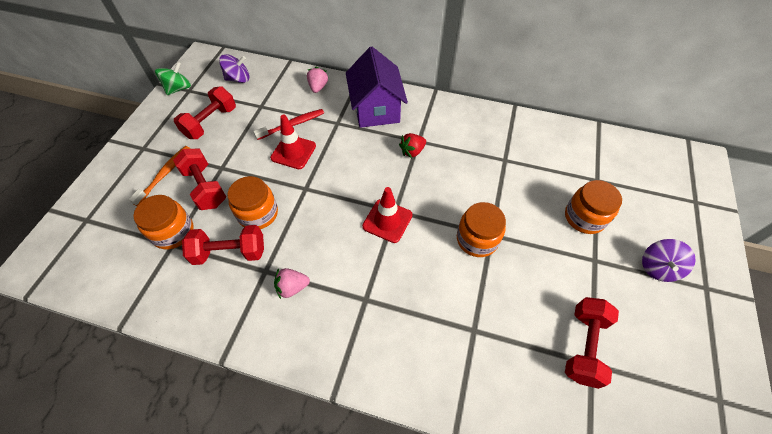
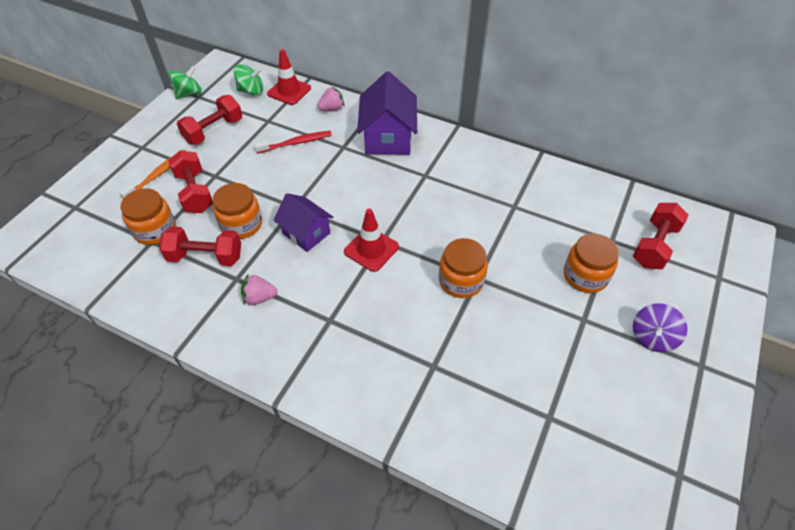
camera: 10 degrees right, 5 degrees down
purple spinning top [219,54,250,83] -> green spinning top [234,64,263,95]
red traffic cone [270,115,316,169] -> red traffic cone moved to [267,49,311,105]
pink strawberry [307,67,328,93] -> pink strawberry turned 45 degrees clockwise [318,87,344,111]
red strawberry [399,133,426,158] -> none
red dumbbell [565,297,619,389] -> red dumbbell moved to [633,203,689,269]
none -> purple house [273,193,333,252]

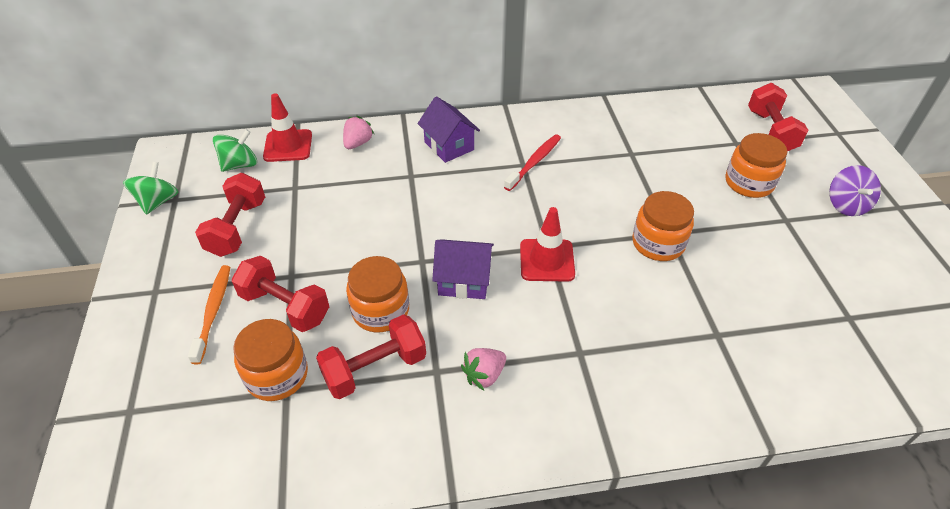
camera: 35 degrees left, 5 degrees down
red toothbrush [254,131,332,154] -> red toothbrush moved to [504,134,561,191]
purple house [357,71,417,155] -> purple house [417,96,480,163], size x0.65

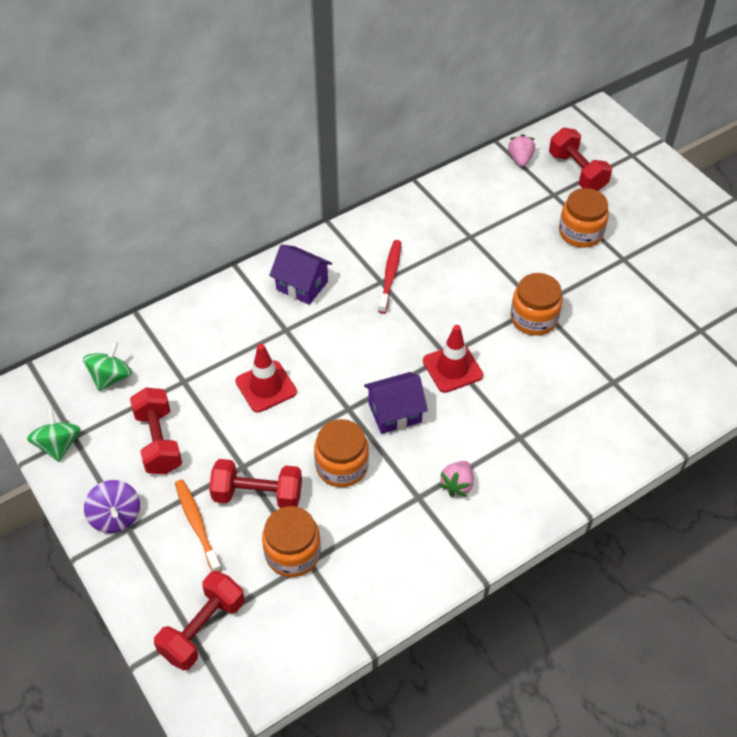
camera: 25 degrees left, 5 degrees up
red traffic cone [263,93,312,162] -> red traffic cone moved to [235,344,297,413]
red dumbbell [316,314,426,399] -> red dumbbell moved to [154,571,244,670]
pink strawberry [343,116,374,149] -> pink strawberry moved to [508,134,535,167]
purple spinning top [829,165,881,216] -> purple spinning top moved to [84,480,140,533]

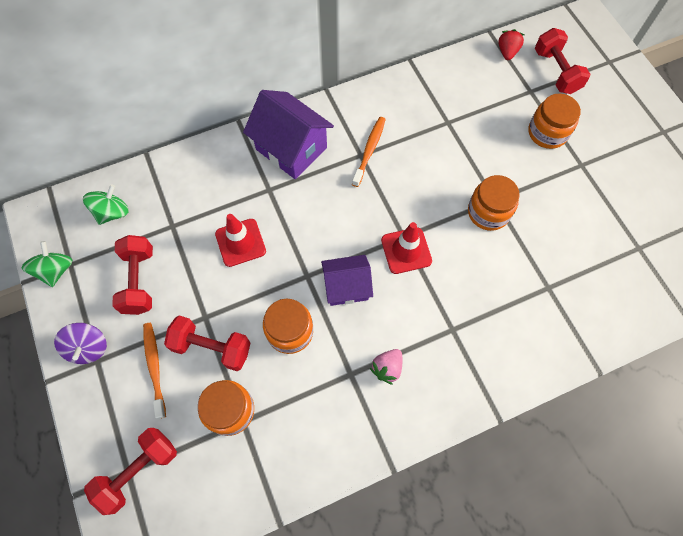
camera: 10 degrees right, 15 degrees up
purple house [269,244,332,305] -> purple house [243,90,334,179], size x1.55
red toothbrush [378,240,401,314] -> orange toothbrush [352,117,386,187]
pink strawberry [508,134,535,167] -> red strawberry [498,29,524,60]

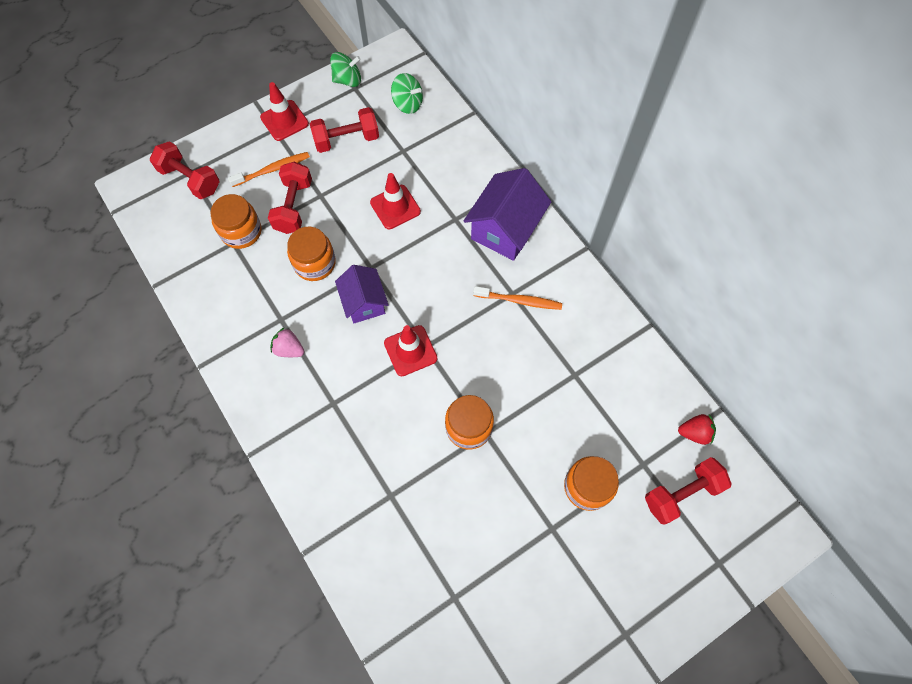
camera: 80 degrees right, 0 degrees up
purple spinning top [54,323,107,364] -> red traffic cone [260,82,309,141]

